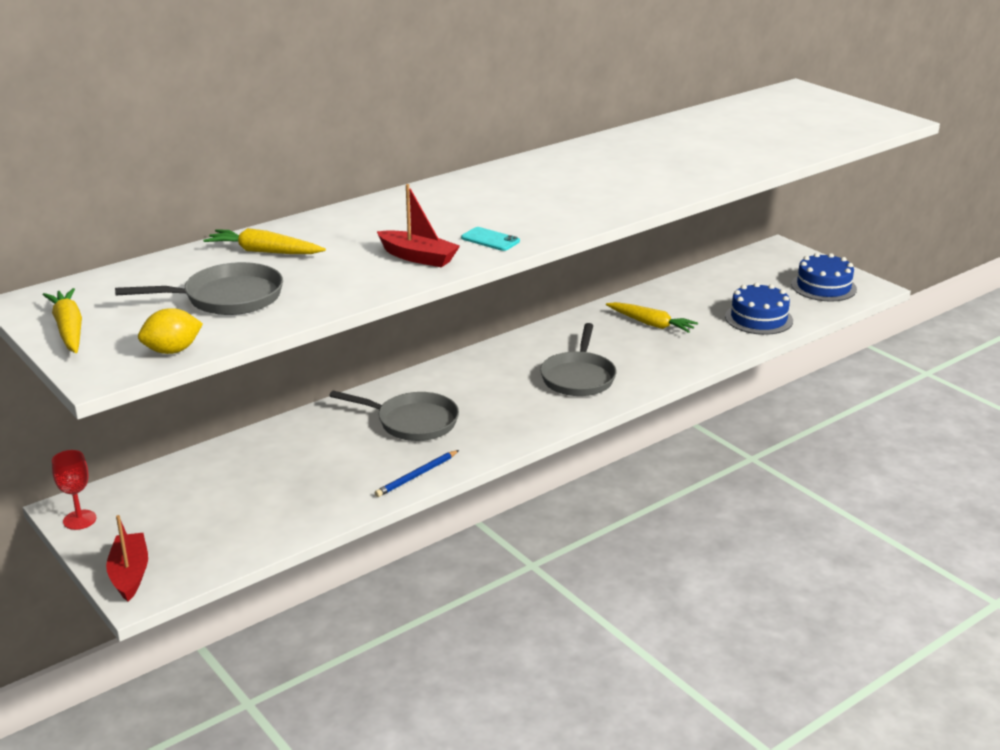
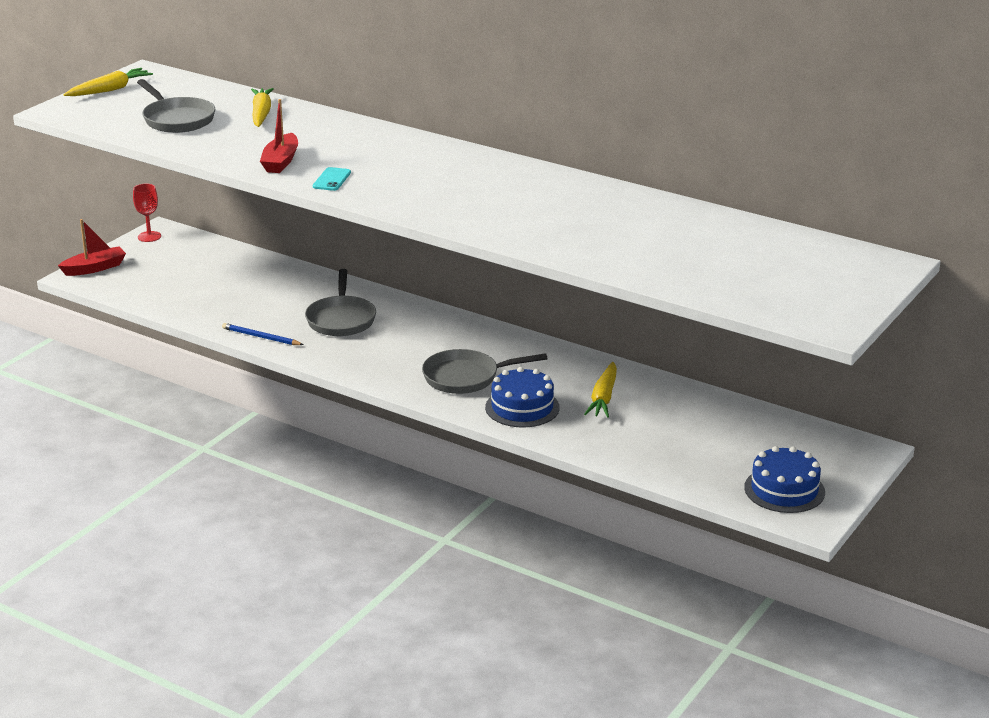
camera: 70 degrees right, 0 degrees up
yellow lemon [138,308,203,354] -> none
blue cake [725,282,793,335] -> blue cake moved to [485,367,560,427]

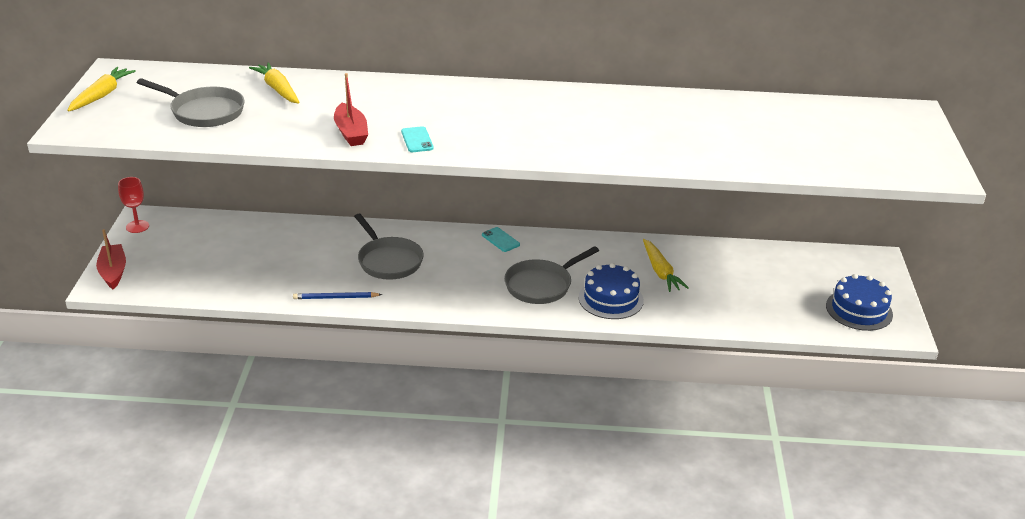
camera: 30 degrees left, 5 degrees up
red boat [58,219,126,276] -> red boat turned 45 degrees counterclockwise [96,229,126,289]
none -> turquoise phone [482,227,520,252]

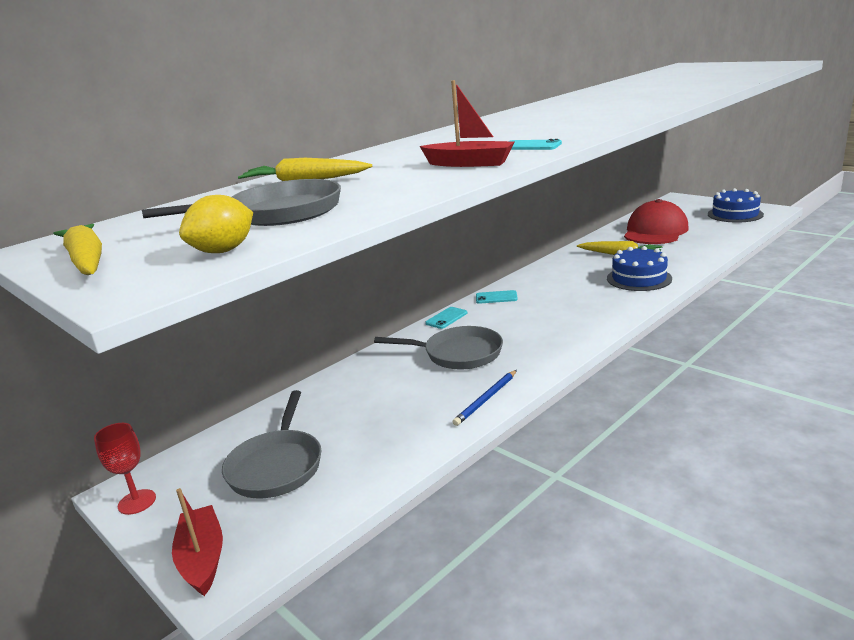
camera: 45 degrees left, 10 degrees down
red boat [96,229,126,289] -> red boat turned 45 degrees clockwise [172,488,223,596]
grey pan [504,246,599,304] -> grey pan moved to [222,390,321,498]
none -> yellow lemon [179,195,253,253]
none -> turquoise phone [425,307,467,329]
none -> red cap [624,199,689,244]

